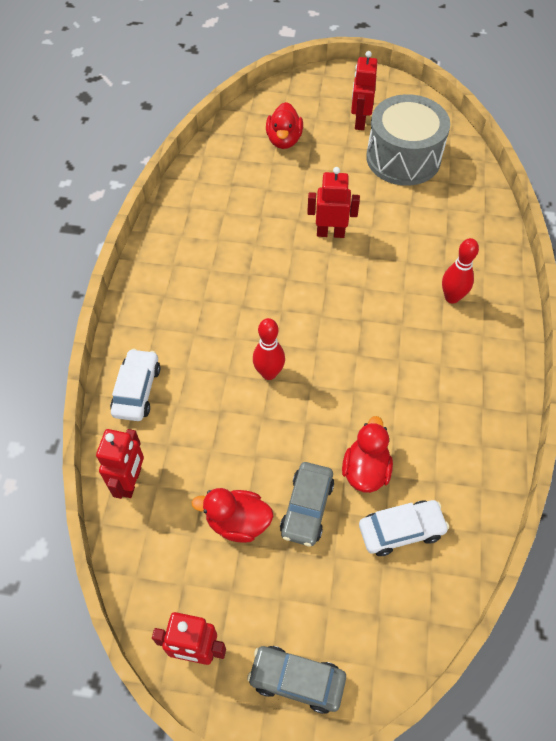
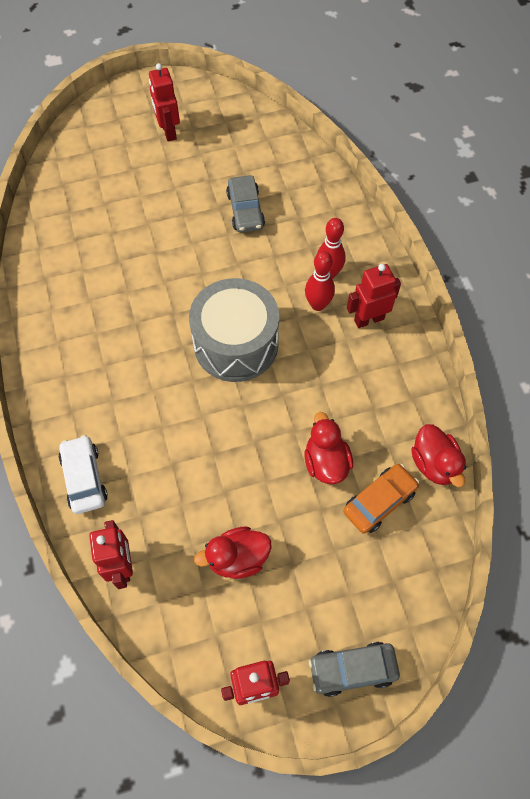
camera: 25 degrees left, 5 degrees up
red bowling pin [253,318,285,380] -> red bowling pin moved to [305,251,335,311]
red duck [266,102,303,149] -> red duck moved to [411,424,466,487]
grey car [280,462,334,546] -> grey car moved to [226,175,265,232]
red robot [307,167,360,238] -> red robot moved to [347,264,401,328]
white car [359,500,449,556] -> orange car [343,464,419,534]
grey drum [366,94,450,186] -> grey drum moved to [189,278,279,382]

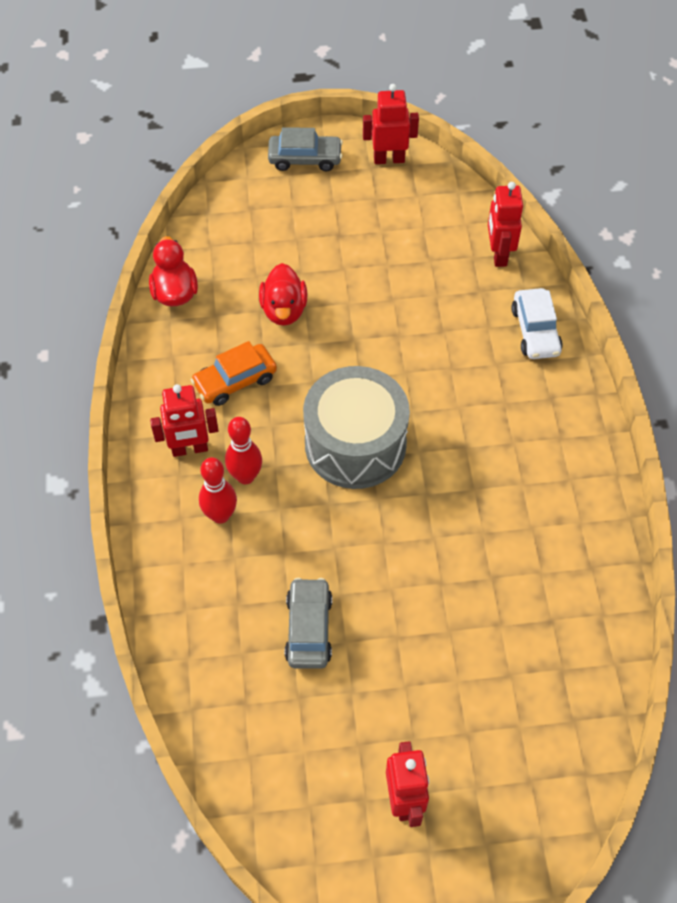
camera: 170 degrees left, 5 degrees down
red duck [194,527,271,579] -> none
orange car [343,464,419,534] -> orange car moved to [191,341,277,406]

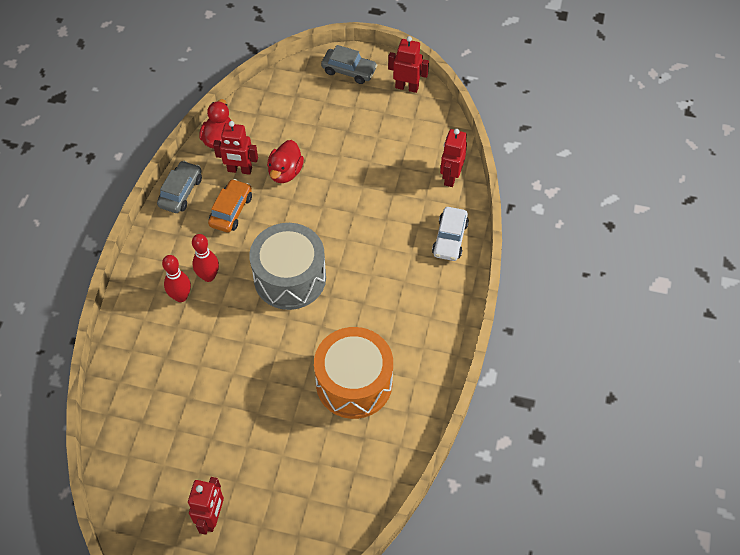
camera: 20 degrees right, 0 degrees up
red robot [150,384,219,457] -> red robot moved to [213,121,258,175]
orange car [191,341,277,406] -> orange car turned 120 degrees clockwise [208,179,252,232]
grey car [285,578,332,669] -> grey car moved to [157,161,202,213]
none -> orange drum [314,327,393,419]

